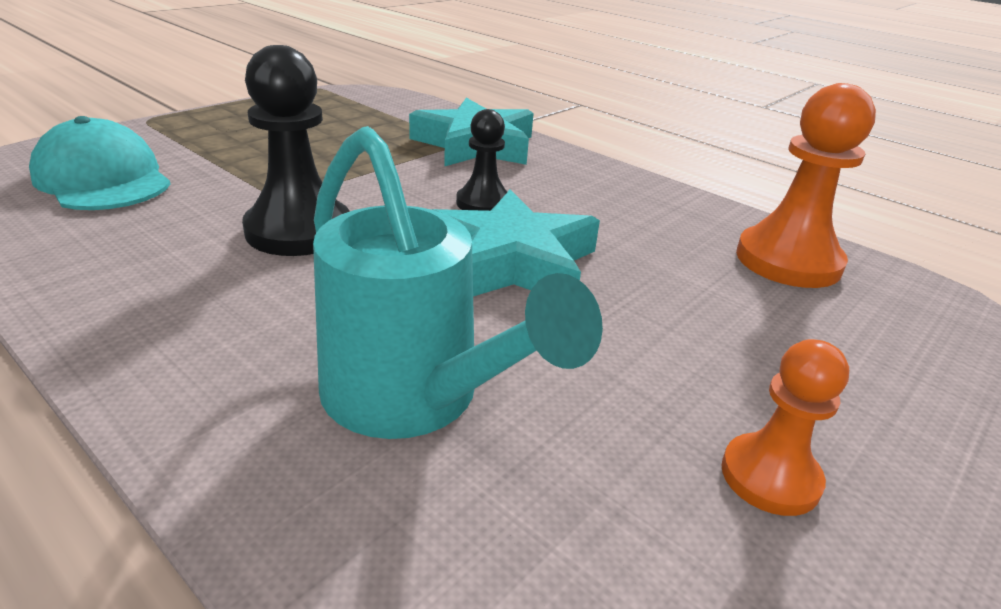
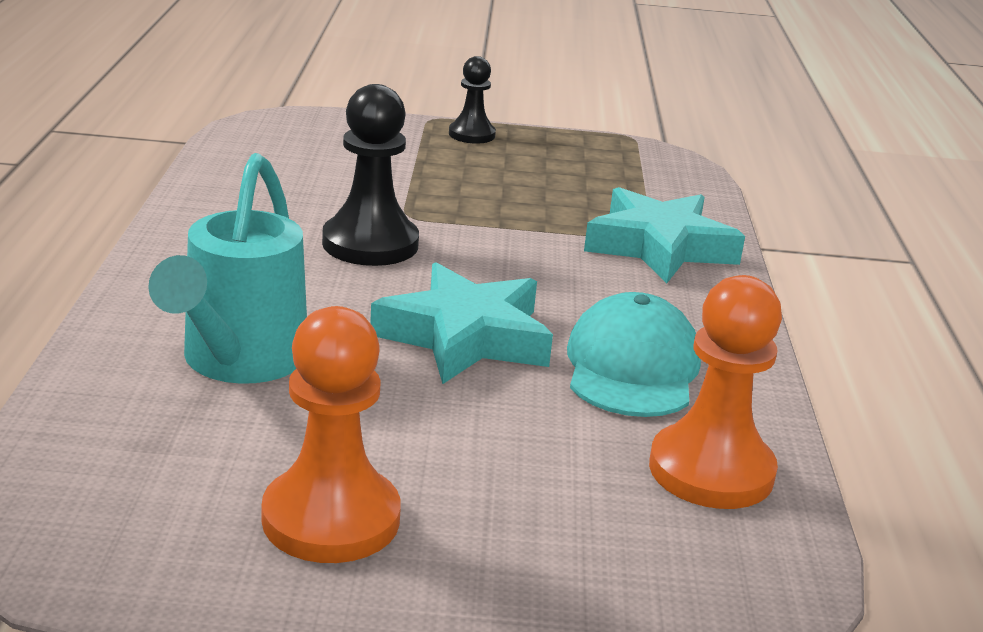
camera: 50 degrees right, 5 degrees down
turquoise cap [29,116,171,210] -> turquoise cap moved to [567,292,701,417]
black pawn [456,109,508,211] -> black pawn moved to [449,56,496,144]
orange pawn [721,339,849,516] -> orange pawn [262,306,401,563], size x1.68

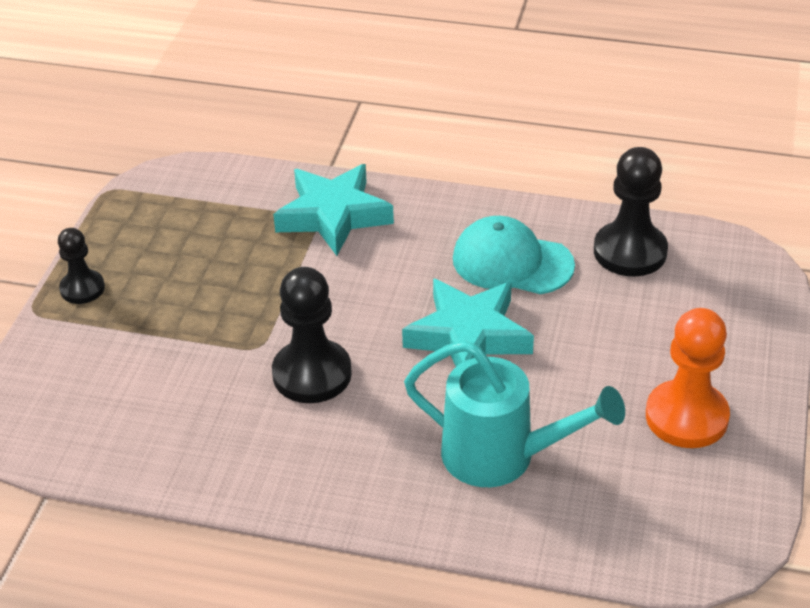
camera: 75 degrees left, 15 degrees up
orange pawn [649,275,782,509] -> black pawn [594,147,668,276]

